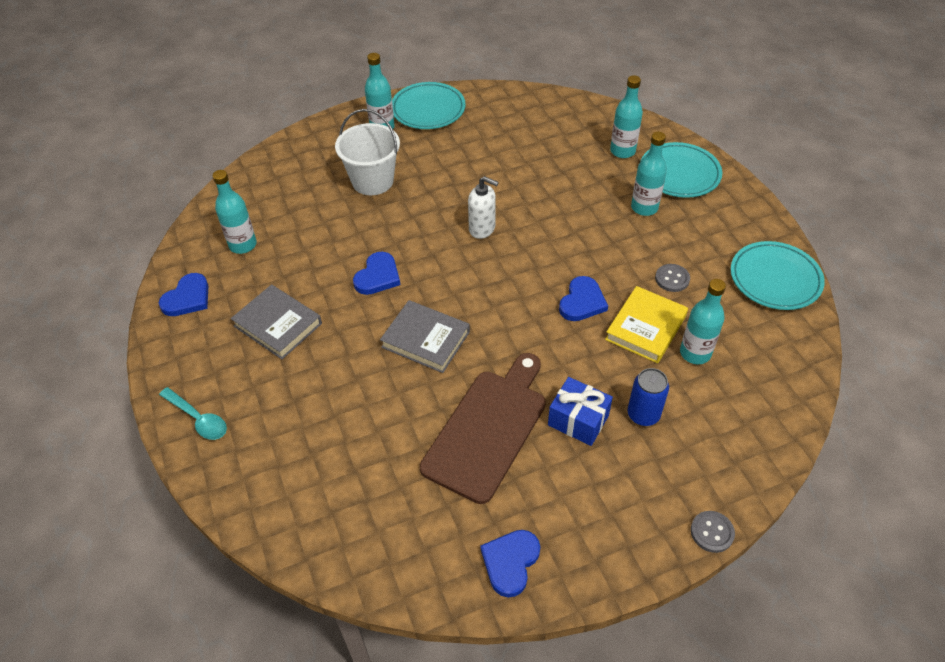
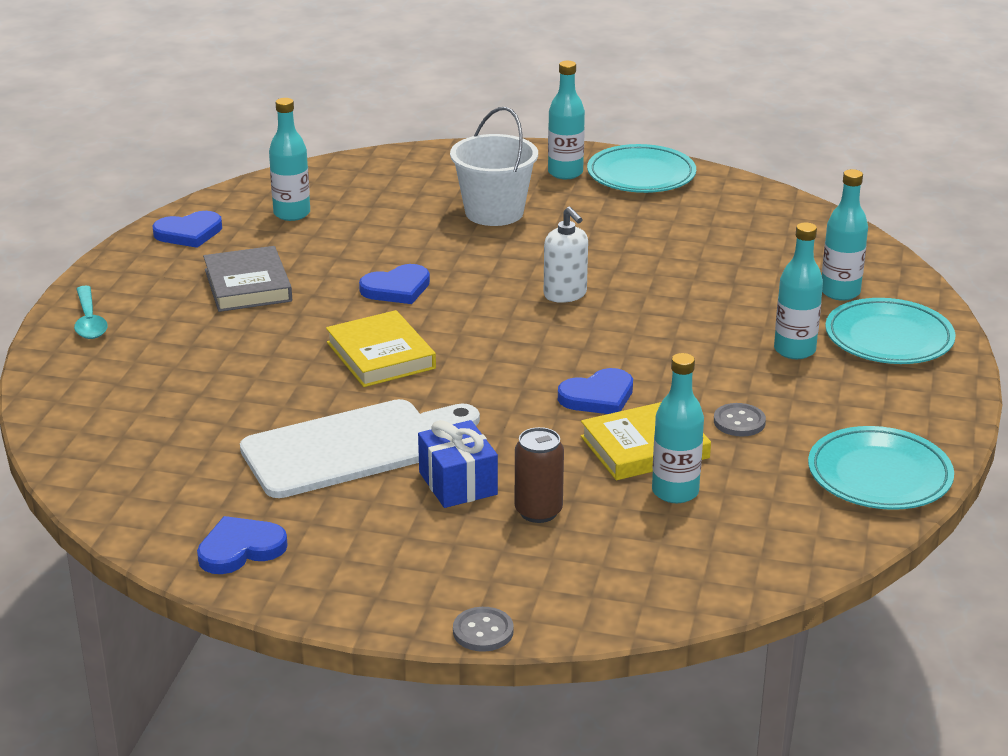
camera: 35 degrees right, 20 degrees down
grey book [380,300,470,373] -> yellow book [326,310,436,387]
brown cutting board [420,353,546,504] -> white cutting board [240,399,480,498]
blue can [628,368,669,426] -> brown can [515,427,564,523]

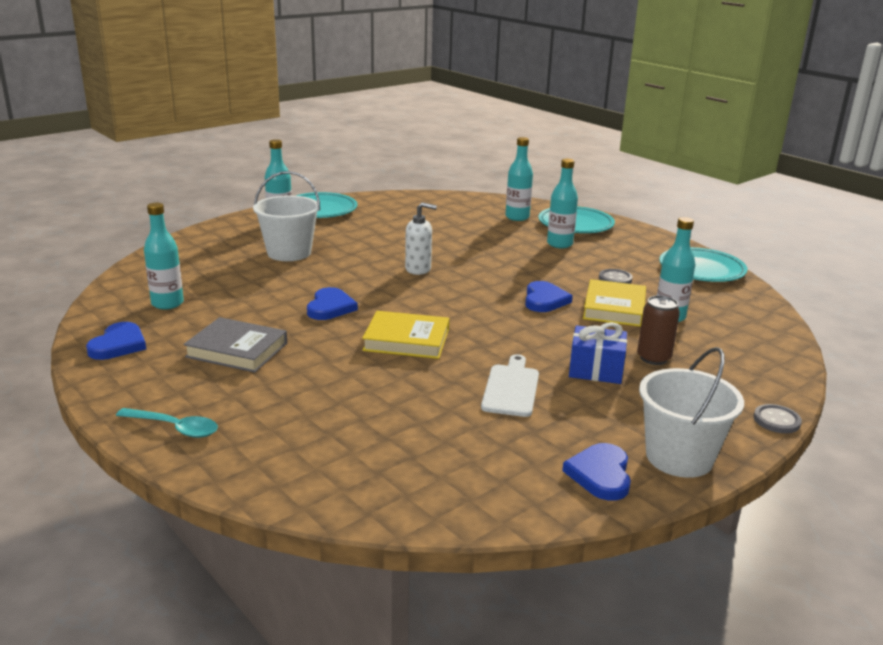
camera: 55 degrees left, 5 degrees down
white cutting board [240,399,480,498] -> white cutting board [481,354,539,417], size x0.58
none -> white bucket [639,347,744,478]

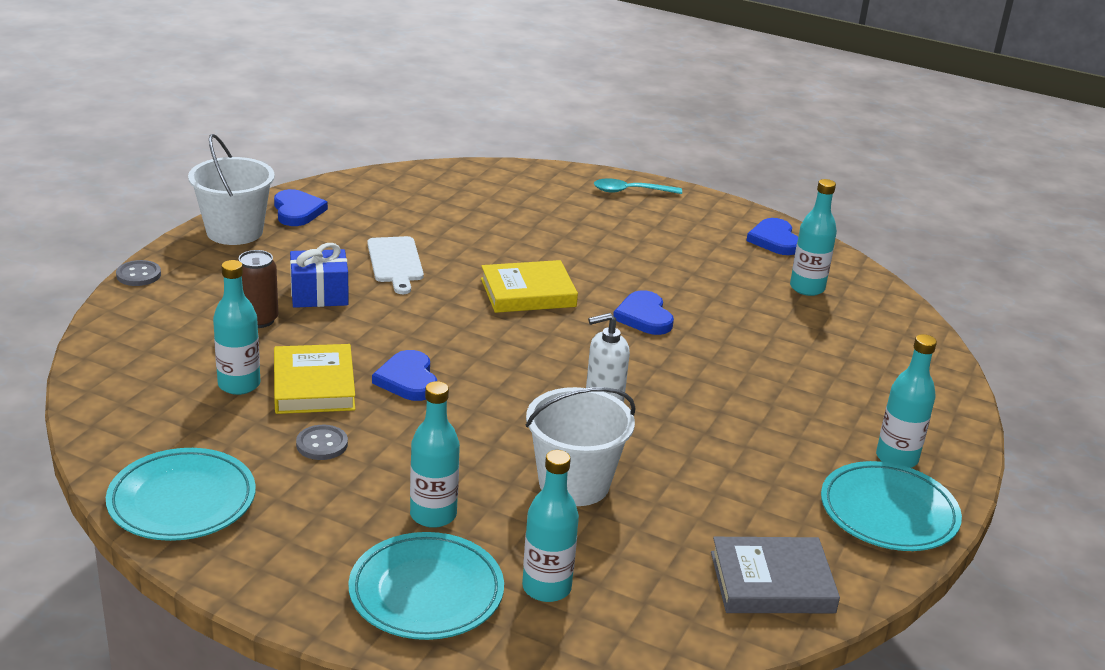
camera: 155 degrees right, 5 degrees up
grey book [183,317,287,373] -> grey book moved to [711,537,840,613]
white bucket [253,171,320,261] -> white bucket moved to [526,387,636,506]

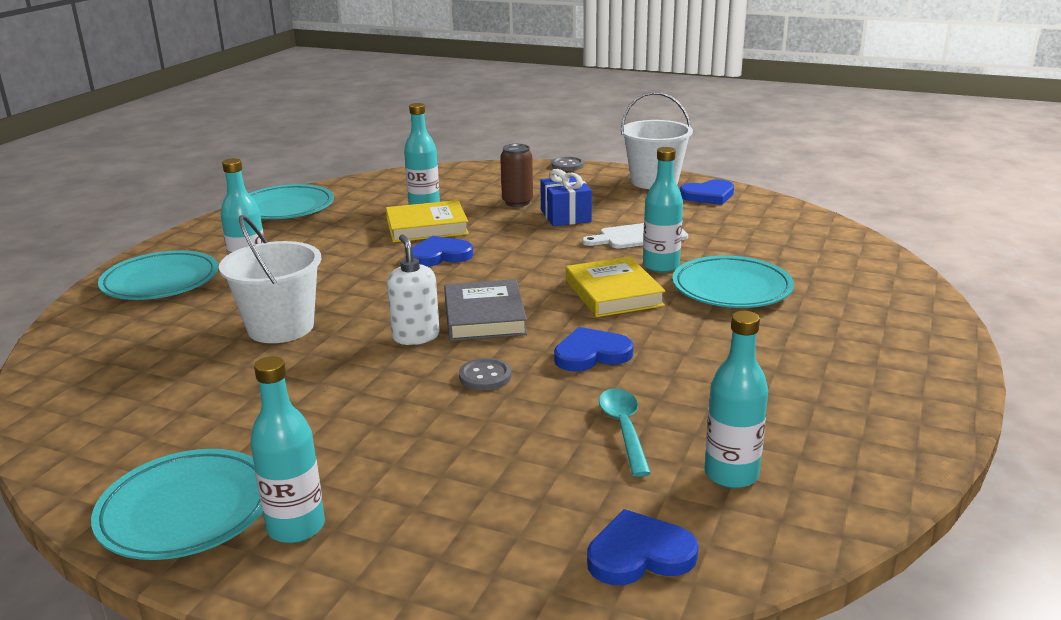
camera: 90 degrees right, 5 degrees down
grey button [296,425,348,460] -> grey button moved to [459,358,512,390]
turquoise bottle [522,450,579,602] -> turquoise bottle moved to [643,147,683,273]
turquoise spoon [594,178,682,194] -> turquoise spoon moved to [599,388,651,477]
grey book [711,537,840,613] -> grey book moved to [444,279,527,341]
blue heart [746,218,798,255] -> blue heart moved to [587,509,698,585]
none -> turquoise plate [672,256,794,308]

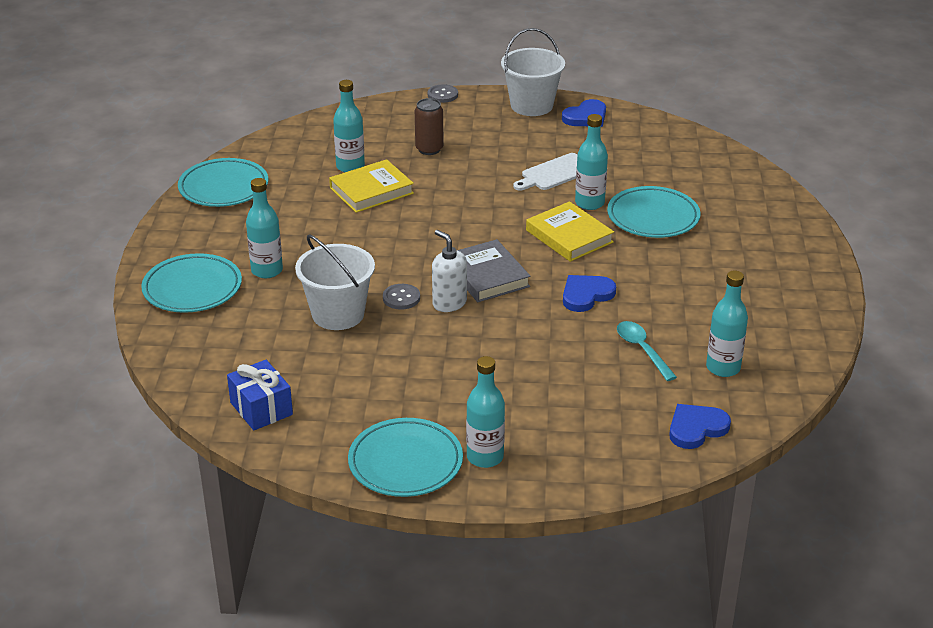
camera: 20 degrees left, 10 degrees up
blue heart [412,236,473,267] -> none
grey button [459,358,512,390] -> grey button moved to [383,284,420,310]
blue gift [540,169,592,226] -> blue gift moved to [227,360,293,430]

